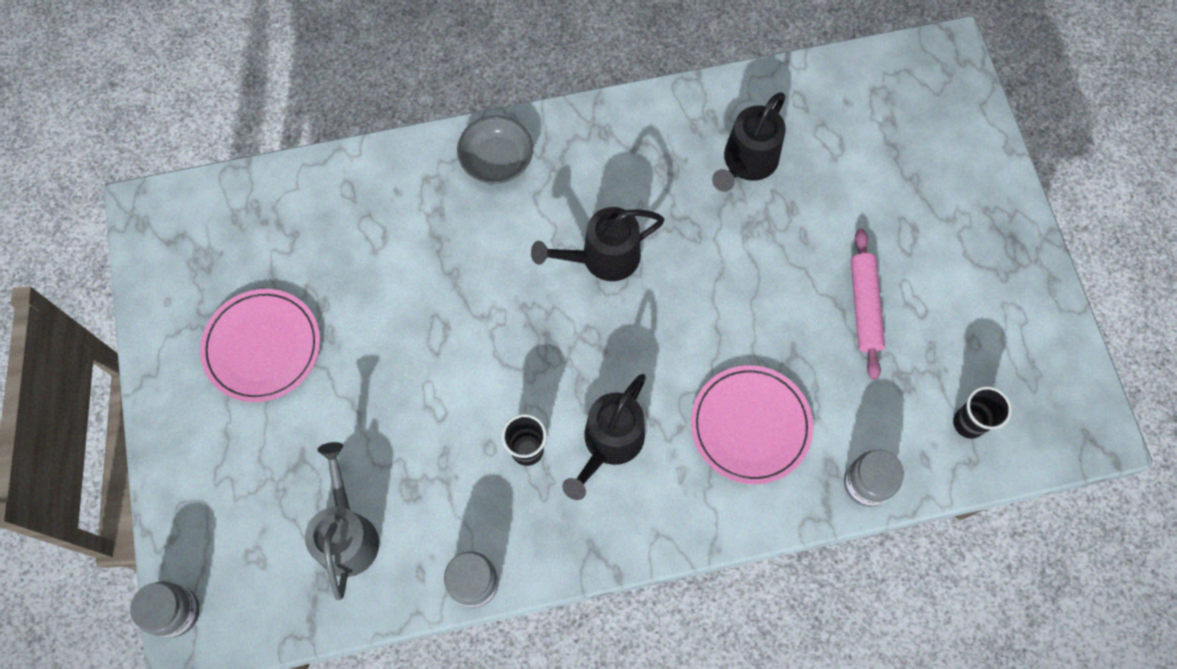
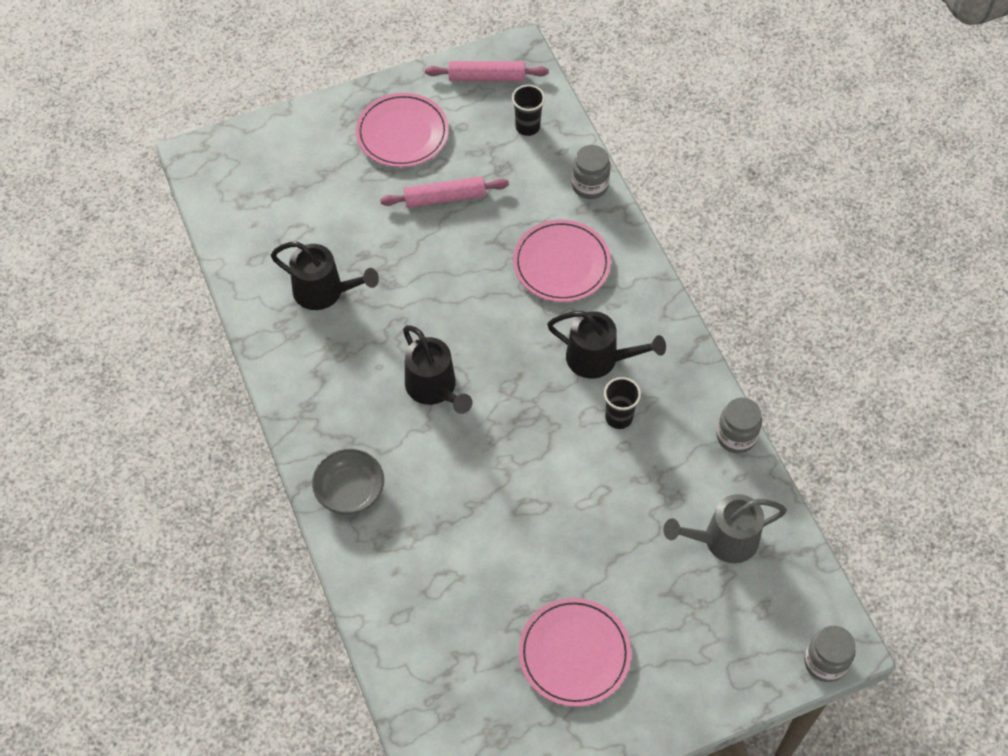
camera: 100 degrees left, 10 degrees down
none -> pink plate [356,93,449,167]
none -> pink rolling pin [425,61,549,81]

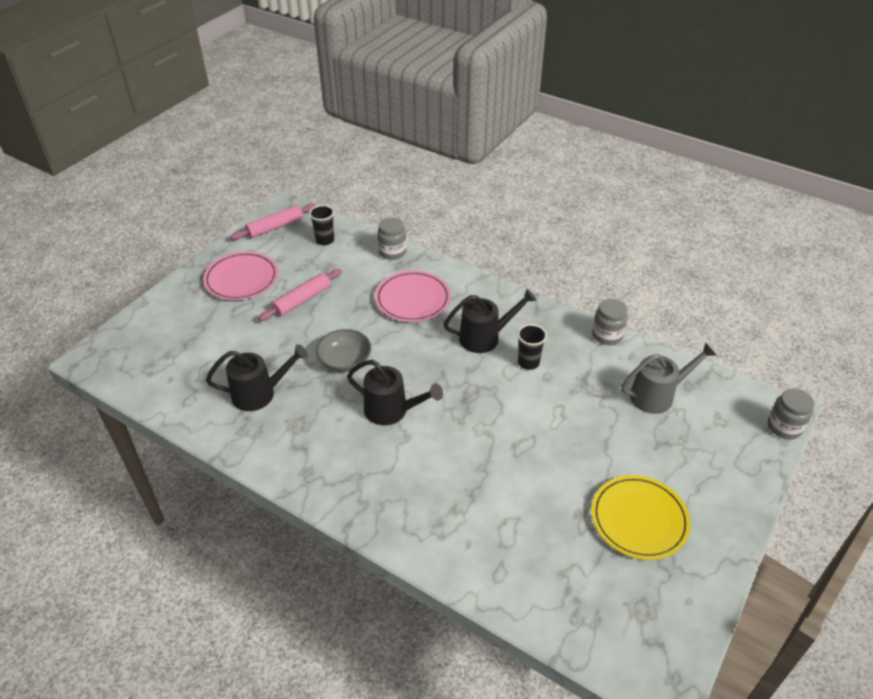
camera: 35 degrees left, 15 degrees down
grey bowl [312,449,384,514] -> grey bowl moved to [316,329,371,372]
pink plate [518,598,631,707] -> yellow plate [592,475,691,560]
grey watering can [663,494,787,563] -> grey watering can turned 150 degrees counterclockwise [621,342,716,414]

